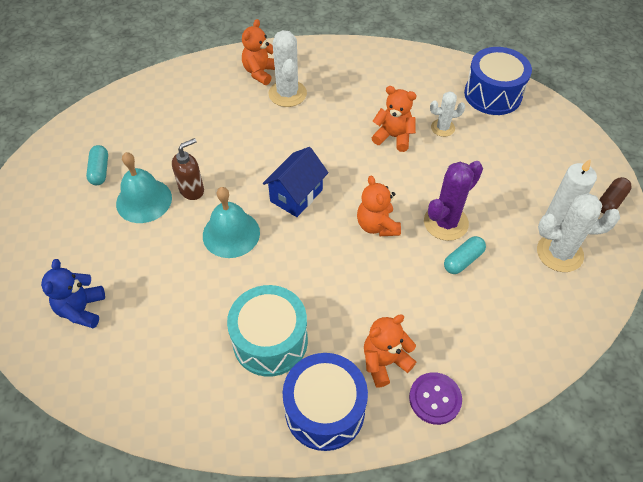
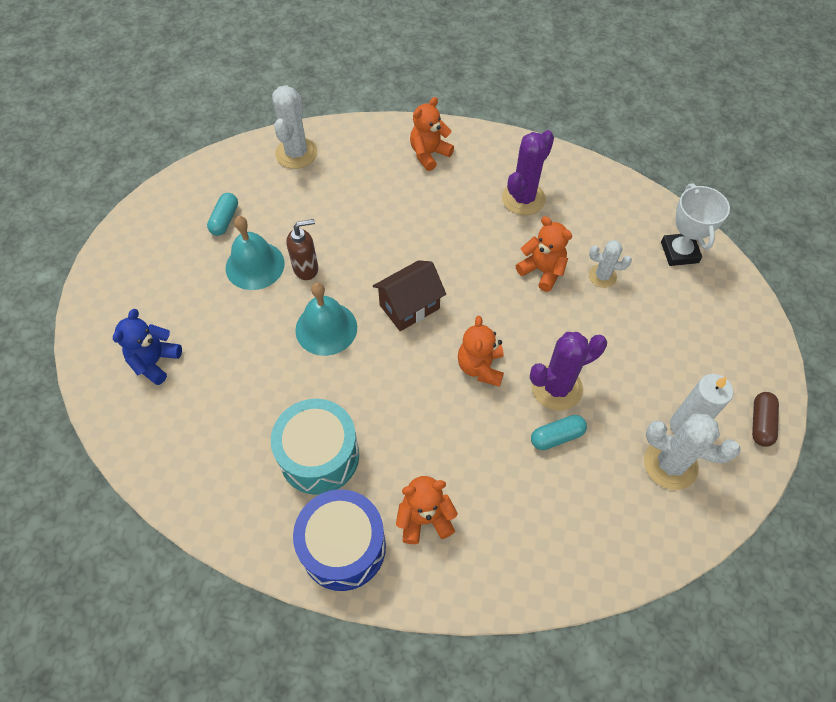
camera: 20 degrees right, 5 degrees up
blue house [262,147,329,217] -> brown house [373,260,446,331]
white cactus [269,30,307,107] -> white cactus moved to [272,85,318,169]
purple button [409,372,462,425] -> none
blue drum [464,47,532,115] -> white trophy [661,183,730,266]
brown capsule [599,177,632,214] -> brown capsule turned 45 degrees counterclockwise [752,392,779,447]
none -> purple cactus [502,130,554,215]

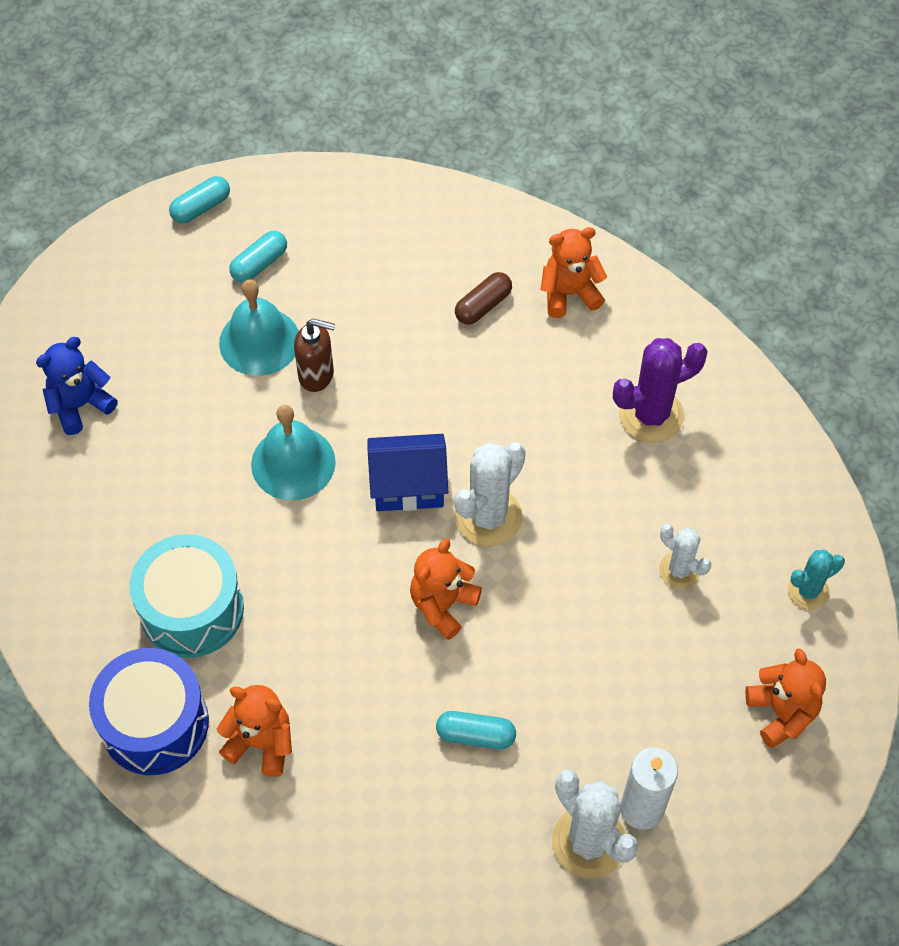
camera: 30 degrees right, 0 degrees up
white cactus [272,85,318,169] -> white cactus moved to [454,443,526,546]
brown house [373,260,446,331] -> blue house [367,434,448,511]
orange teddy bear [516,216,572,292] -> orange teddy bear moved to [745,649,826,748]
purple cactus [530,332,607,410] -> none
white trophy [661,183,730,266] -> turquoise cactus [788,549,845,610]
brown capsule [752,392,779,447] -> brown capsule moved to [455,272,512,325]
none -> turquoise capsule [169,176,230,223]

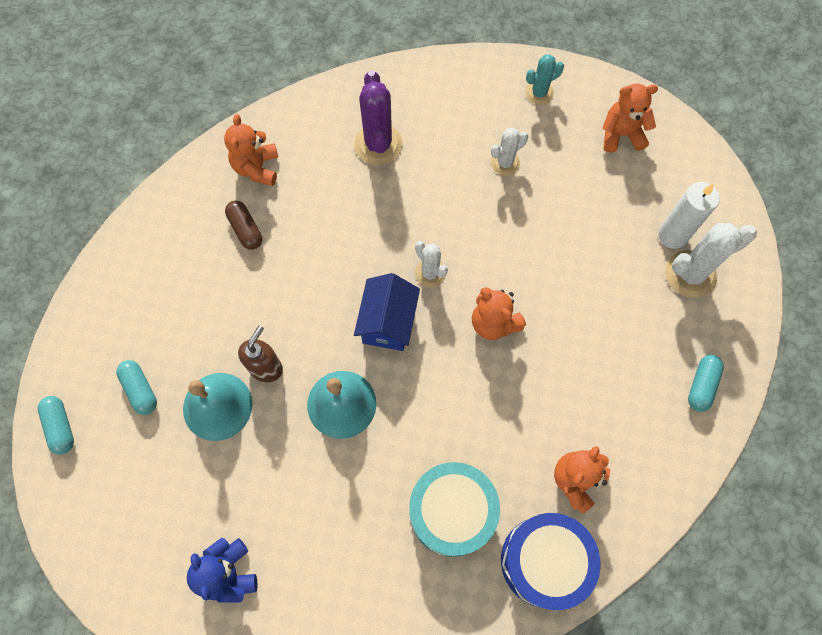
camera: 75 degrees left, 10 degrees up
turquoise capsule [436,711,516,749] -> turquoise capsule moved to [688,355,724,412]
white cactus [454,443,526,546] -> white cactus [415,241,448,287], size x0.60
turquoise cactus [788,549,845,610] -> turquoise cactus turned 75 degrees clockwise [525,54,564,105]

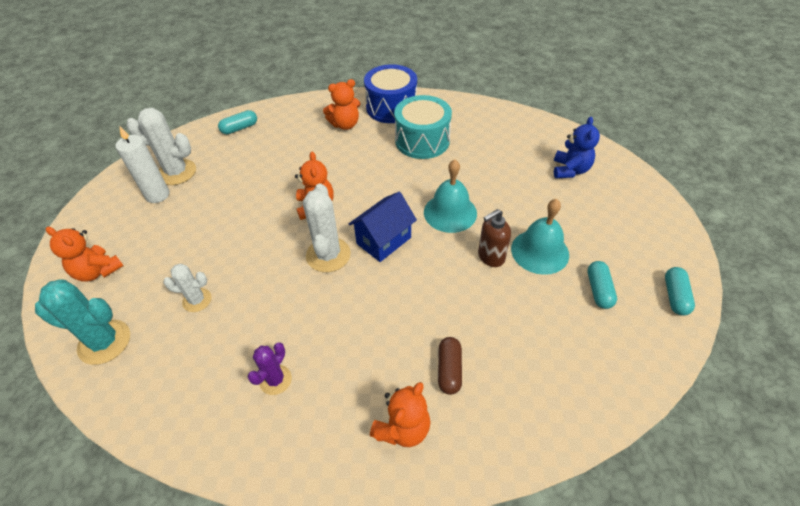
camera: 145 degrees left, 20 degrees down
purple cactus [354,70,403,165] -> purple cactus [247,342,292,395], size x0.60
white cactus [415,241,448,287] -> white cactus [303,183,351,272], size x1.66
turquoise cactus [525,54,564,105] -> turquoise cactus [35,279,130,365], size x1.66

